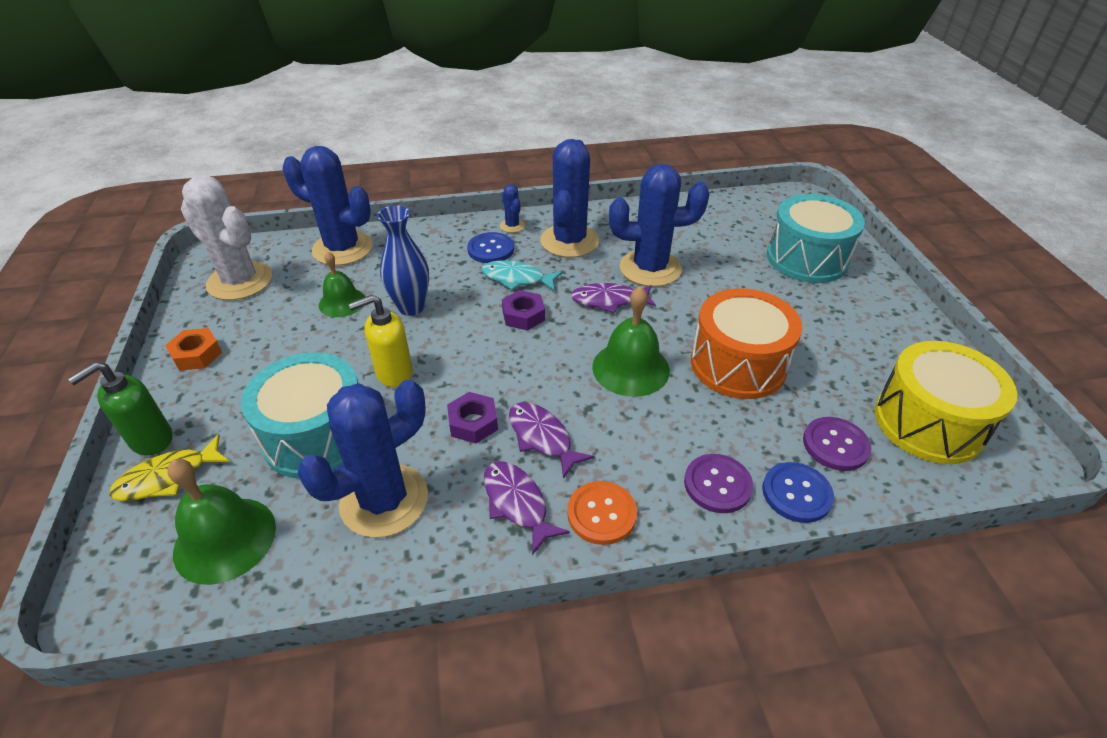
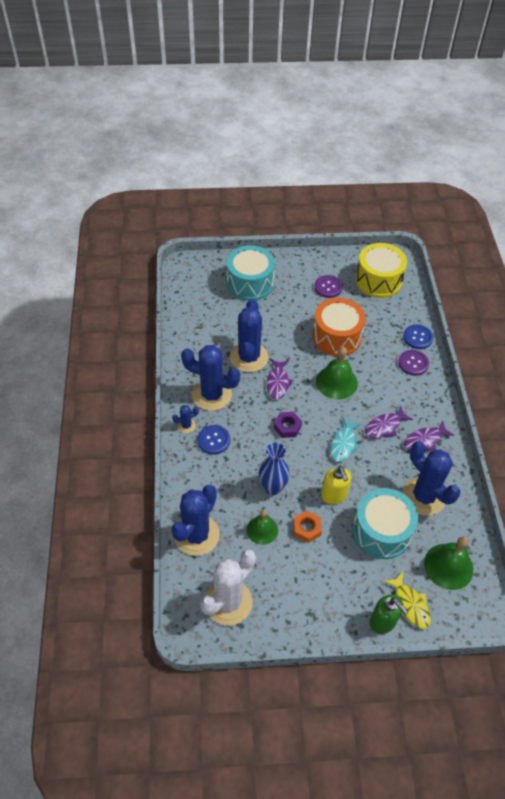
camera: 85 degrees left, 10 degrees up
orange nut [165,328,222,371] -> orange nut moved to [293,511,322,543]
purple nut [447,392,498,444] -> none
turquoise fish [482,260,563,291] -> turquoise fish moved to [330,417,362,462]
orange button [567,481,637,545] -> none
purple button [803,417,871,471] -> purple button moved to [314,275,343,298]

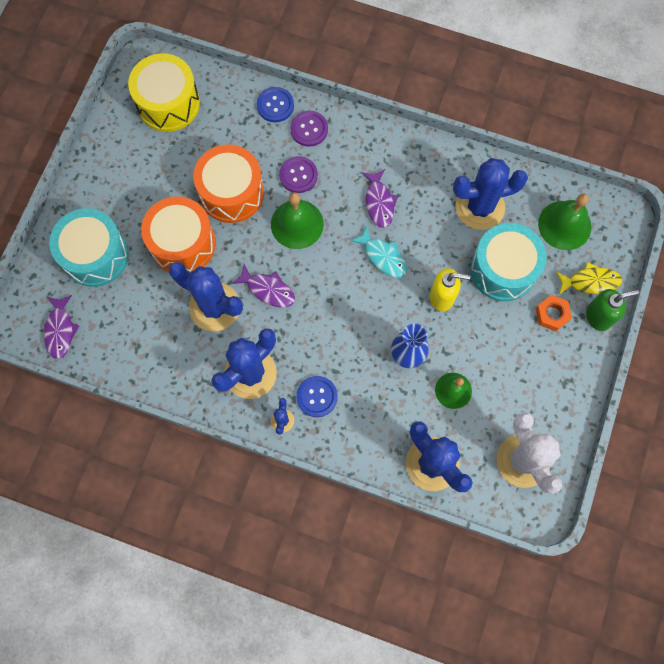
camera: 65 degrees left, 20 degrees up
purple nut [274,412,302,438] -> none
orange nut [293,511,322,543] -> orange nut moved to [536,295,572,331]
purple button [314,275,343,298] -> purple button moved to [279,156,318,193]
purple fish [404,421,454,451] -> purple fish moved to [44,295,79,359]
none -> orange drum [141,196,216,272]

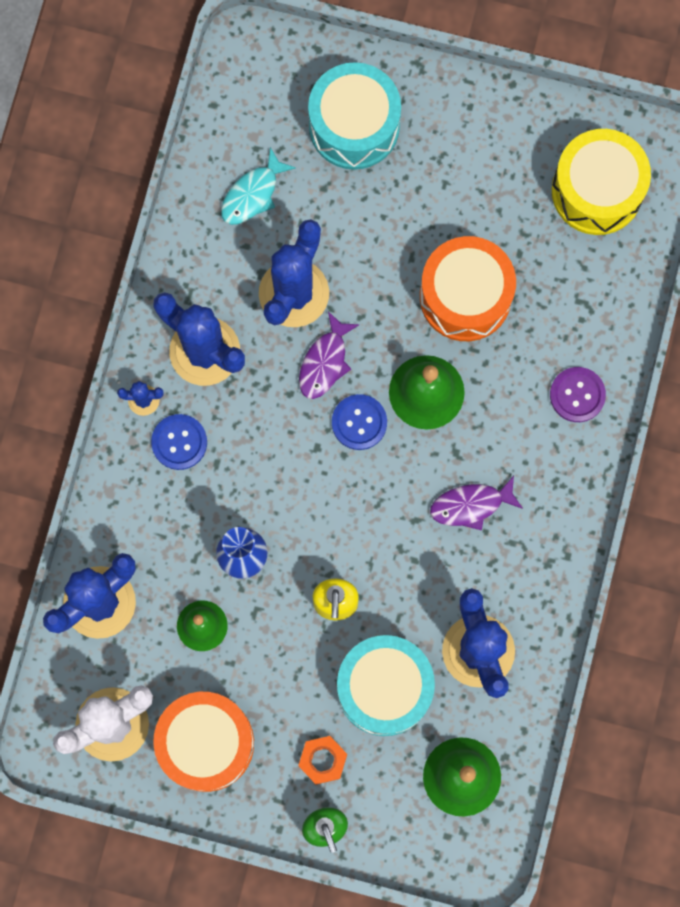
camera: 85 degrees right, 5 degrees up
purple fish [44,295,79,359] -> none
orange drum [141,196,216,272] -> orange drum moved to [153,692,254,792]
blue button [256,87,294,122] -> blue button moved to [332,394,387,450]
purple button [279,156,318,193] -> none
turquoise fish [351,225,407,278] -> turquoise fish moved to [221,147,296,225]
yellow fish [556,262,622,295] -> none

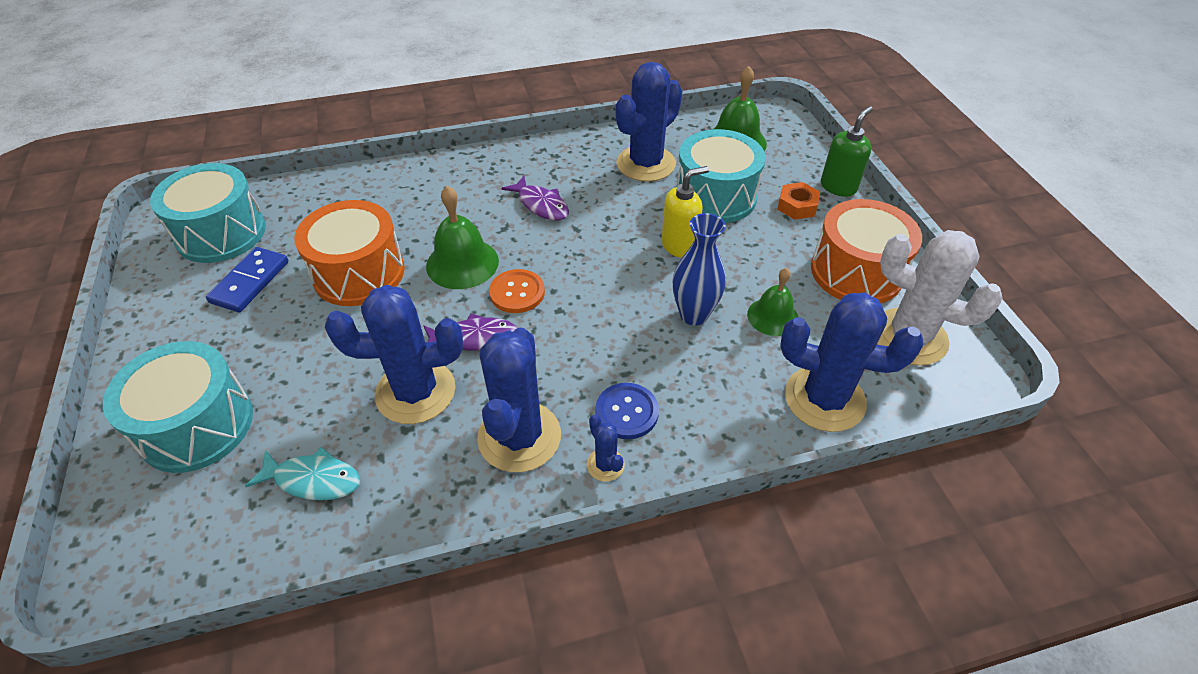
camera: 120 degrees left, 30 degrees down
blue button [332,394,387,450] -> orange button [489,269,545,313]
purple button [550,367,606,422] -> none
yellow drum [552,129,651,235] -> turquoise drum [150,163,266,263]
none -> blue domino [206,247,289,312]

